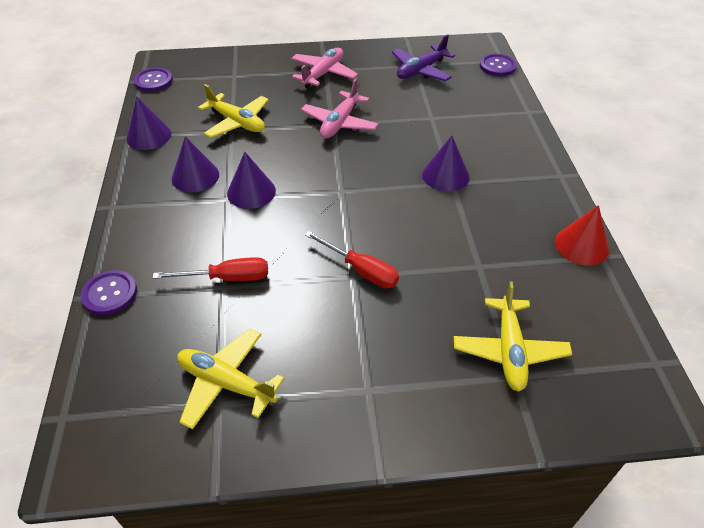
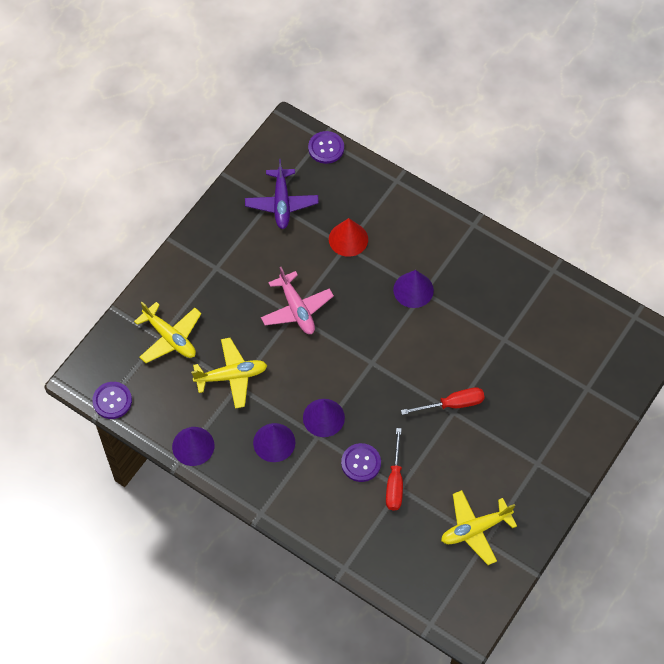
camera: 50 degrees left, 15 degrees up
purple button [80,270,137,315] -> purple button moved to [341,443,381,482]
red screwdriver [153,257,268,281] -> red screwdriver turned 150 degrees clockwise [386,428,403,511]
pink plane [291,48,358,89] -> none
yellow plane [454,281,572,392] -> yellow plane moved to [134,302,201,363]
red cone [555,205,609,266] -> red cone moved to [329,218,368,257]

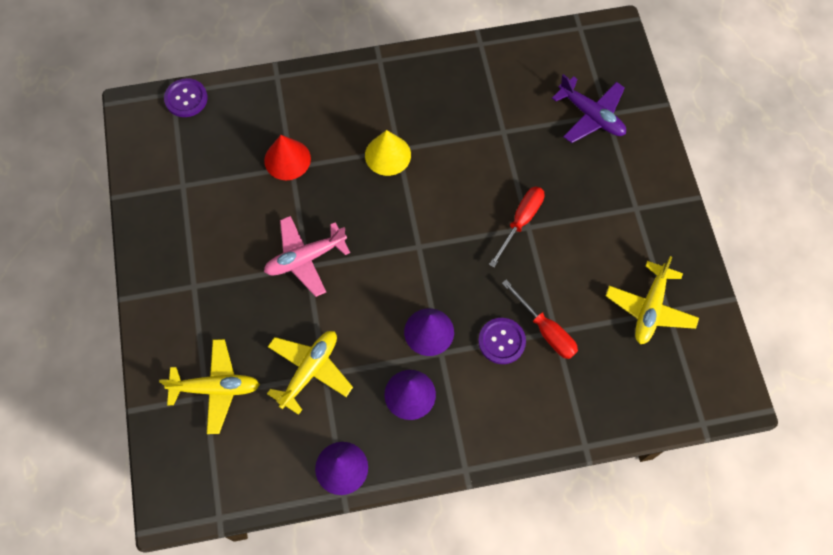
camera: 45 degrees left, 5 degrees up
purple button [92,382,132,419] -> none
purple plane [245,159,319,229] -> purple plane moved to [552,74,626,143]
pink plane [261,267,334,334] -> pink plane turned 135 degrees clockwise [264,216,350,297]
purple cone [393,270,434,308] -> yellow cone [365,130,411,176]

